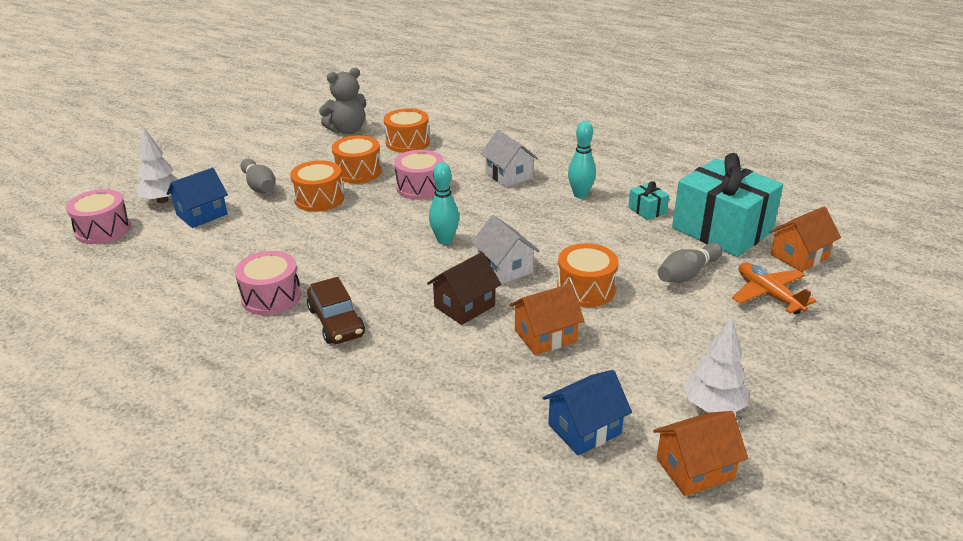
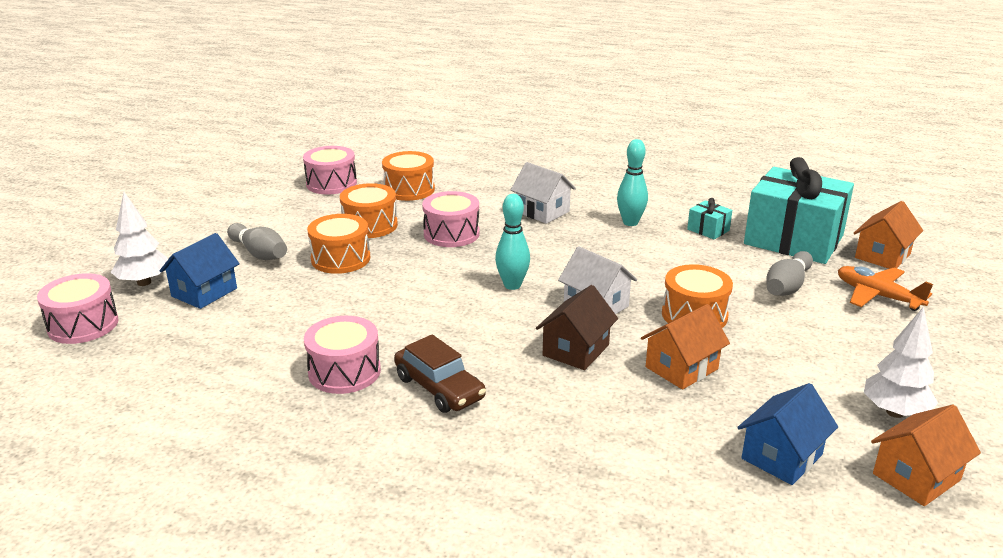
camera: 15 degrees left, 5 degrees down
grey teddy bear [319,67,366,134] -> pink drum [303,146,357,195]

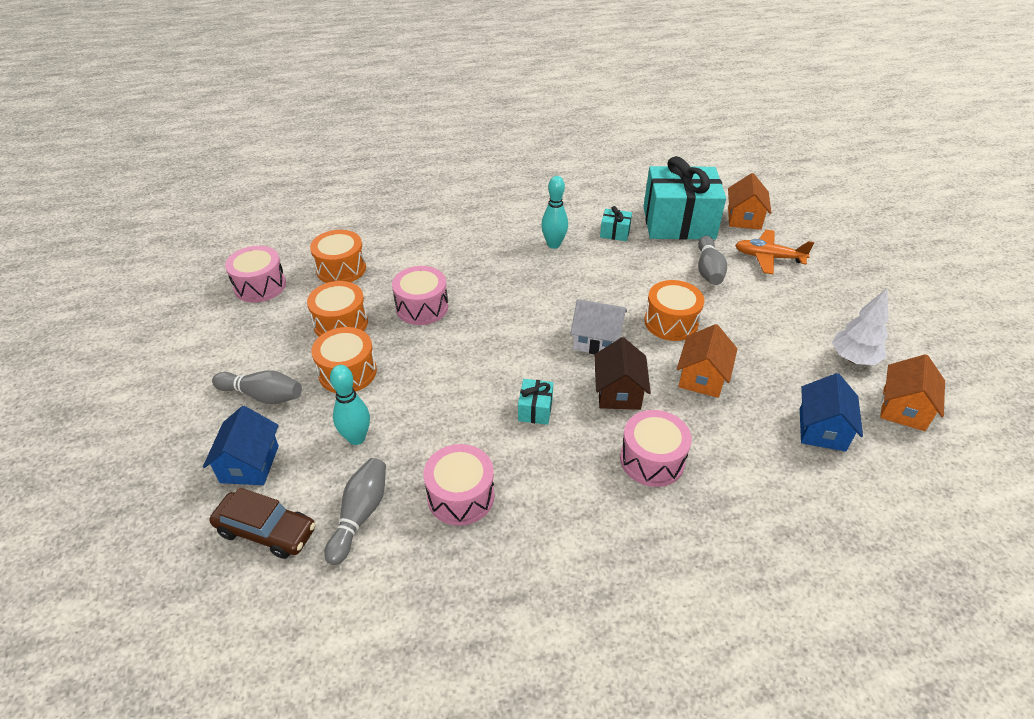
camera: 30 degrees left, 15 degrees up
pink drum [37,273,119,344] -> pink drum moved to [620,410,692,487]
white tree [111,192,168,286] -> none
brown car [394,334,486,413] -> brown car moved to [209,488,316,559]
turquoise bowling pin [495,194,530,290] -> turquoise bowling pin moved to [330,365,370,445]
white house [511,162,576,224] -> none
none -> grey bowling pin [324,458,386,565]
none -> turquoise gift [518,379,553,425]

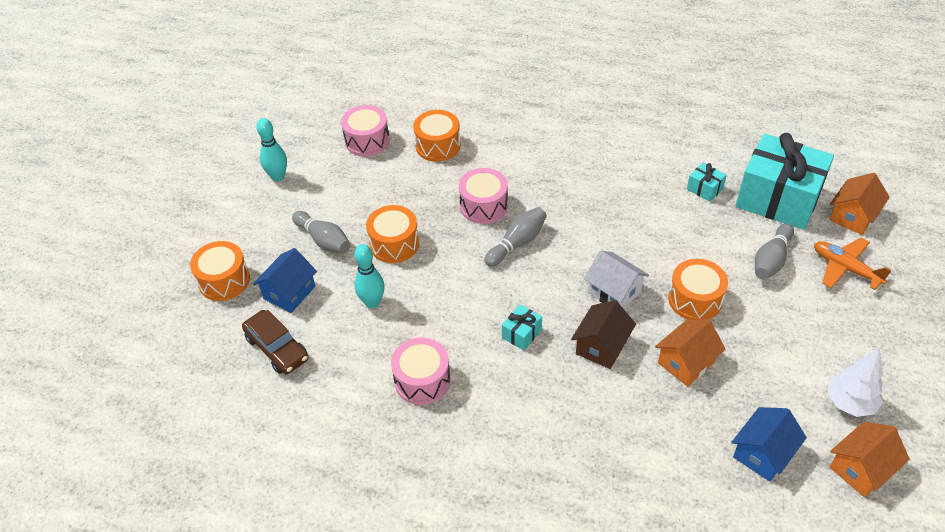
camera: 30 degrees right, 5 degrees up
orange drum [307,281,368,336] -> orange drum moved to [190,241,250,301]
grey bowling pin [324,458,386,565] -> grey bowling pin moved to [484,207,547,267]
turquoise bowling pin [541,176,568,249] -> turquoise bowling pin moved to [256,118,287,182]
pink drum [620,410,692,487] -> none

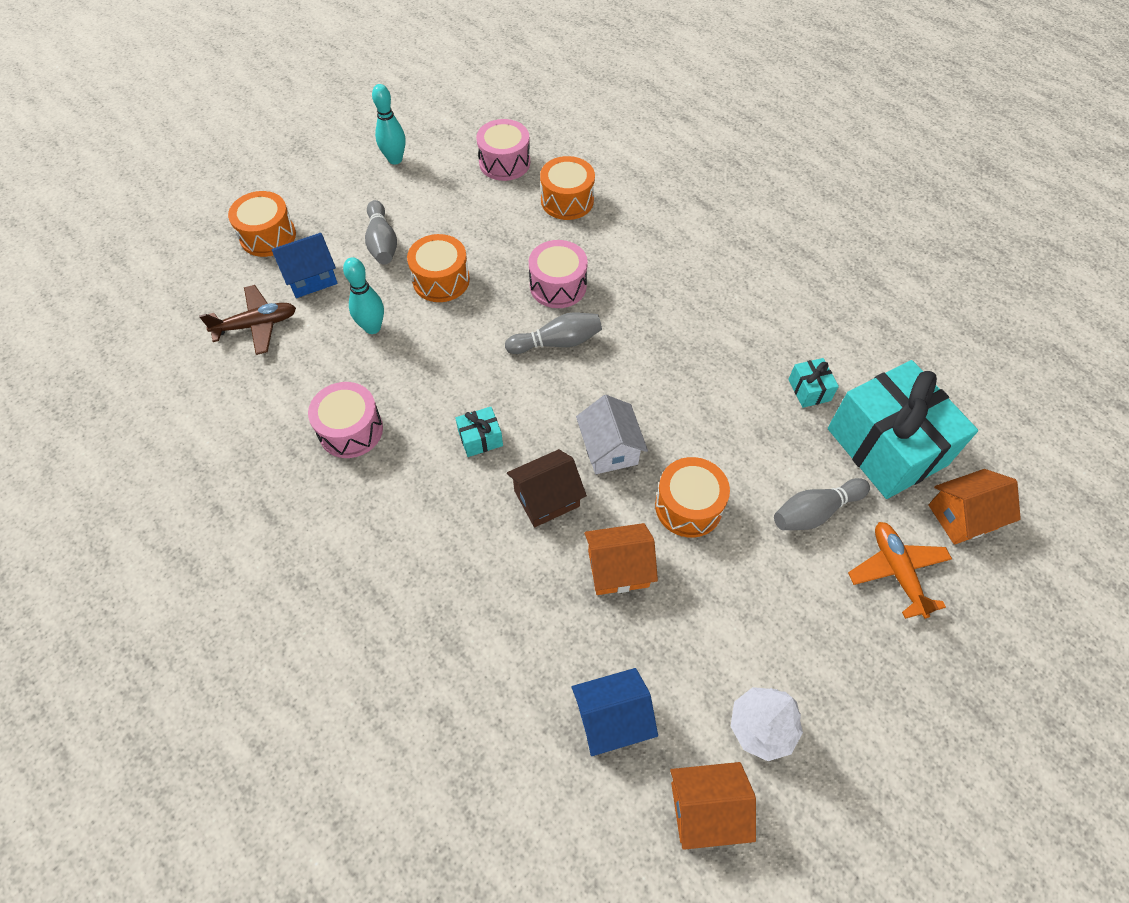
camera: 30 degrees right, 10 degrees up
brown car [242,310,308,374] -> brown plane [199,285,296,355]

